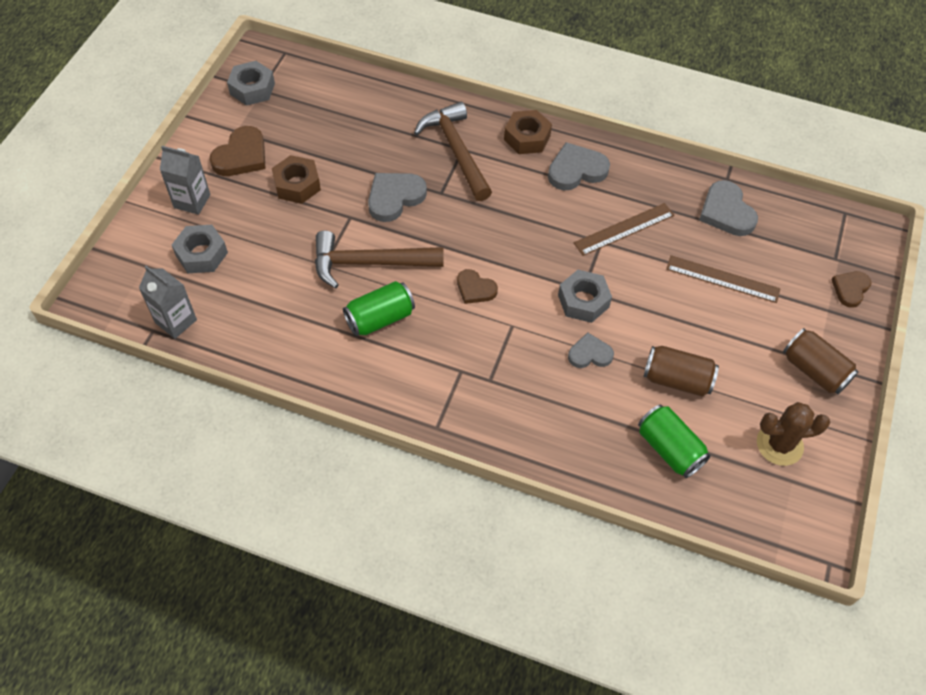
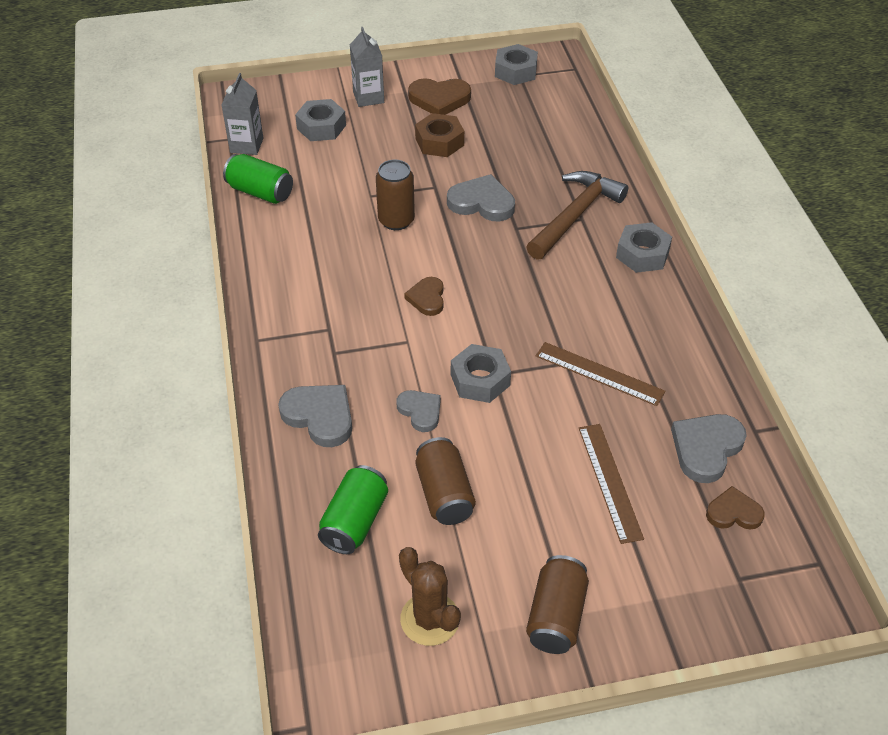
camera: 60 degrees right, 10 degrees down
brown hammer [315,230,444,288] -> brown can [376,160,415,230]
green can [343,281,415,336] -> green can moved to [223,154,293,204]
brown nut [504,110,552,154] -> grey nut [616,222,672,273]
grey heart [548,142,610,190] -> grey heart moved to [278,385,352,447]
brown heart [832,271,872,308] -> brown heart moved to [706,486,765,530]

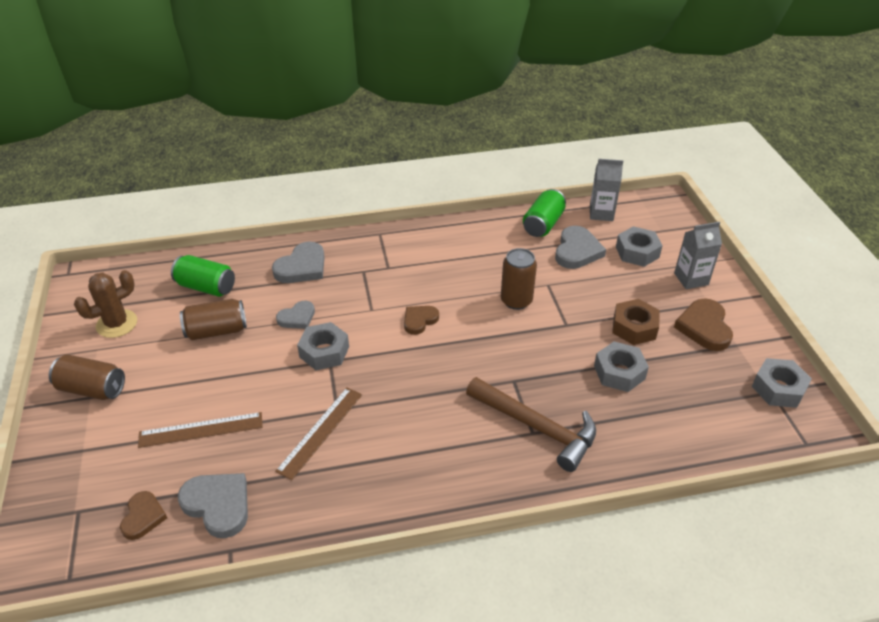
camera: 90 degrees right, 5 degrees down
brown heart [404,277,444,316] -> brown heart turned 45 degrees counterclockwise [404,306,439,335]
grey heart [447,174,515,221] -> grey heart moved to [555,226,606,269]
grey nut [616,222,672,273] -> grey nut moved to [594,341,649,392]

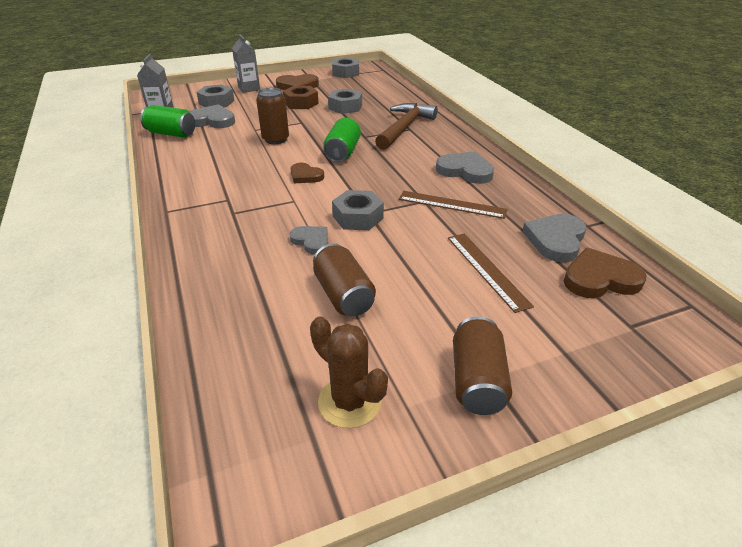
camera: 100 degrees left, 5 degrees down
brown heart [120,491,167,540] -> brown heart [564,248,646,298], size x1.57
green can [171,255,235,297] -> green can moved to [323,118,361,162]
grey heart [272,241,325,283] -> grey heart moved to [436,151,494,184]

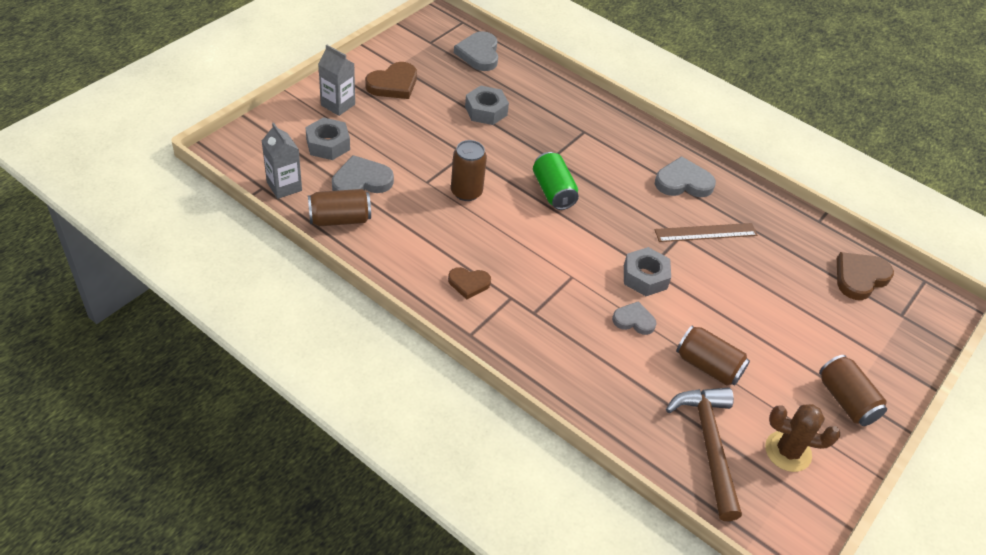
camera: 35 degrees left, 10 degrees up
green can [140,105,195,138] -> brown can [308,189,371,226]
brown nut [283,86,319,109] -> none
brown heart [291,163,324,183] -> brown heart moved to [448,267,491,299]
grey nut [332,57,359,78] -> none
brown hammer [375,103,438,150] -> brown hammer moved to [666,388,742,521]
brown ruler [448,234,534,313] -> none
grey heart [522,214,586,262] -> grey heart moved to [454,31,498,71]

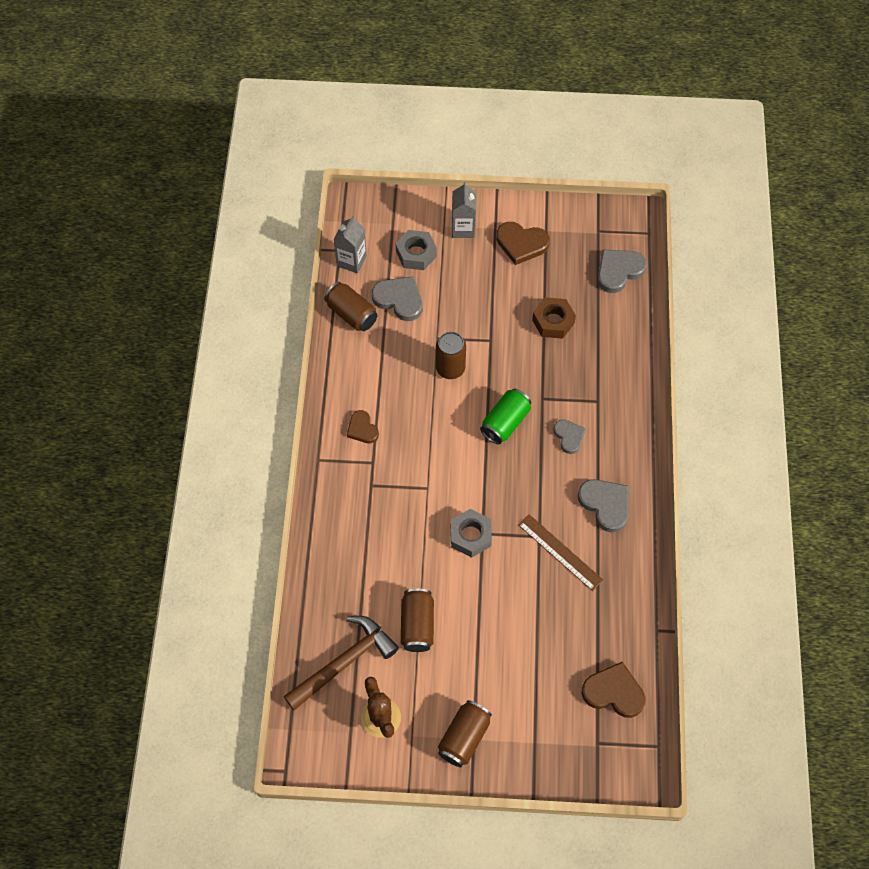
camera: 60 degrees right, 15 degrees up
grey nut [465,85,509,125] -> brown nut [532,297,576,339]
grey heart [612,301,656,335] -> grey heart moved to [553,419,586,454]

